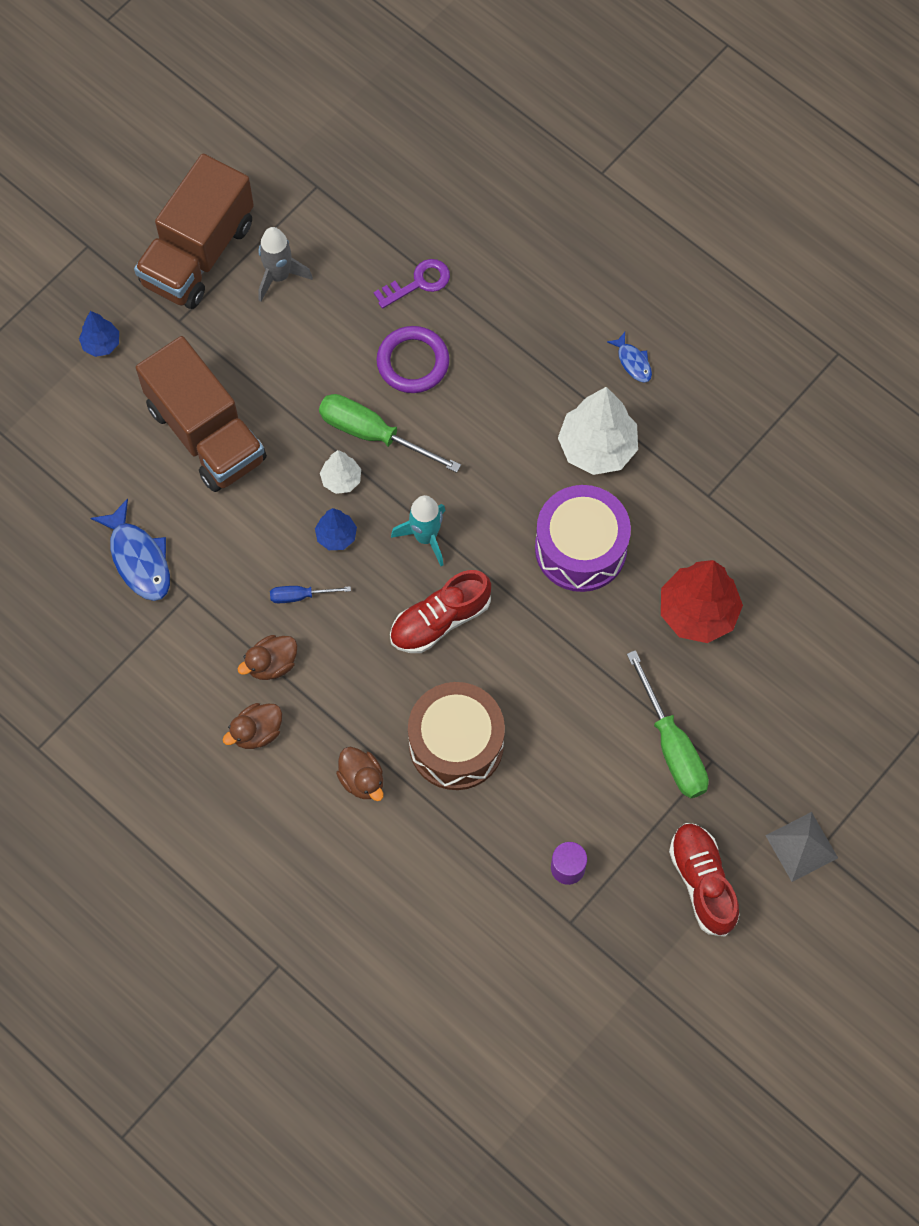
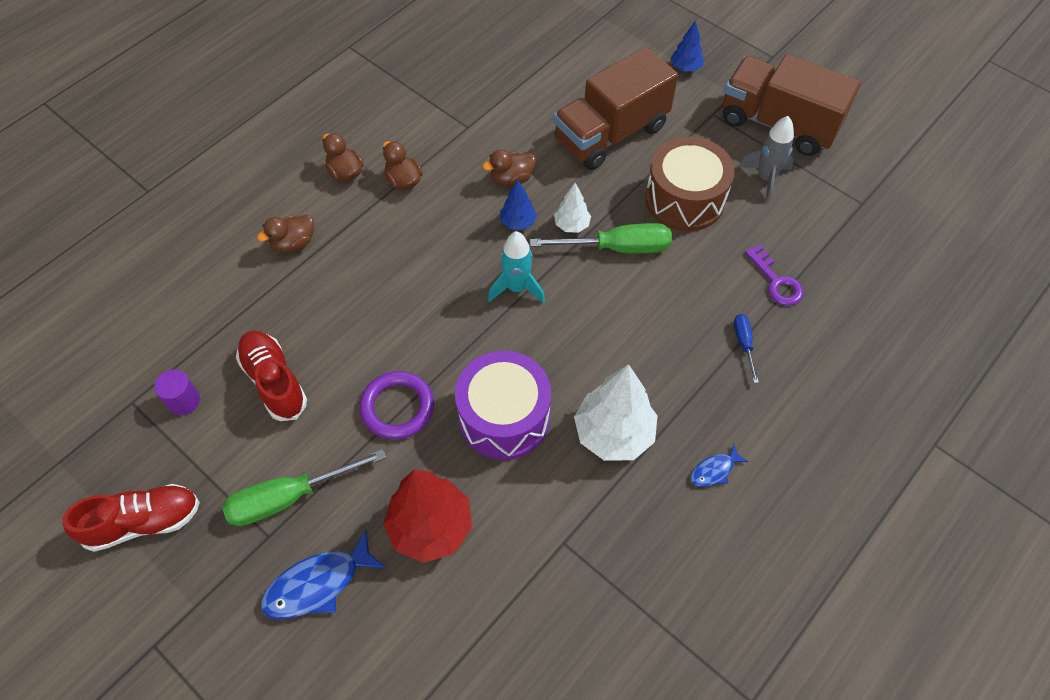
camera: 90 degrees right, 10 degrees down
blue fish [90,498,170,601] -> blue fish moved to [261,530,386,619]
blue screwdriver [270,586,351,603] -> blue screwdriver moved to [734,314,759,383]
green screwdriver [319,394,461,473] -> green screwdriver turned 60 degrees clockwise [530,223,672,253]
purple ring [377,326,449,393] -> purple ring moved to [360,371,434,440]
red shoe [390,570,491,653] -> red shoe moved to [236,331,307,421]
brown drum [408,682,505,790] -> brown drum moved to [645,136,735,231]
grey pyramid [765,812,838,882] -> none
none -> brown duck [482,149,536,186]

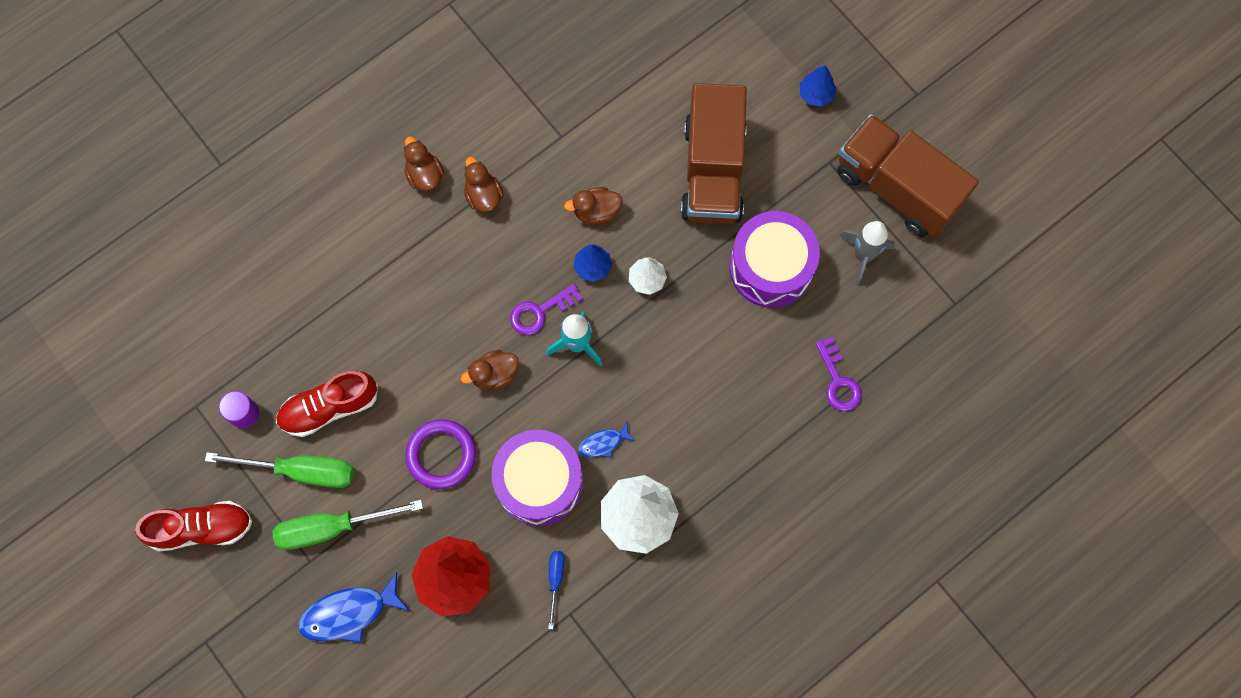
camera: 10 degrees right, 15 degrees up
red shoe [236,331,307,421] -> red shoe turned 90 degrees counterclockwise [276,371,378,437]
brown duck [257,214,314,253] -> brown duck moved to [461,350,519,390]
green screwdriver [530,223,672,253] -> green screwdriver moved to [205,452,354,488]
brown truck [553,47,678,170] -> brown truck turned 60 degrees counterclockwise [681,83,747,224]
brown drum [645,136,735,231] -> purple drum [730,211,820,308]
blue fish [690,445,748,487] -> blue fish moved to [578,421,635,458]
blue screwdriver [734,314,759,383] -> blue screwdriver moved to [548,551,565,629]
none -> purple key [510,284,583,335]

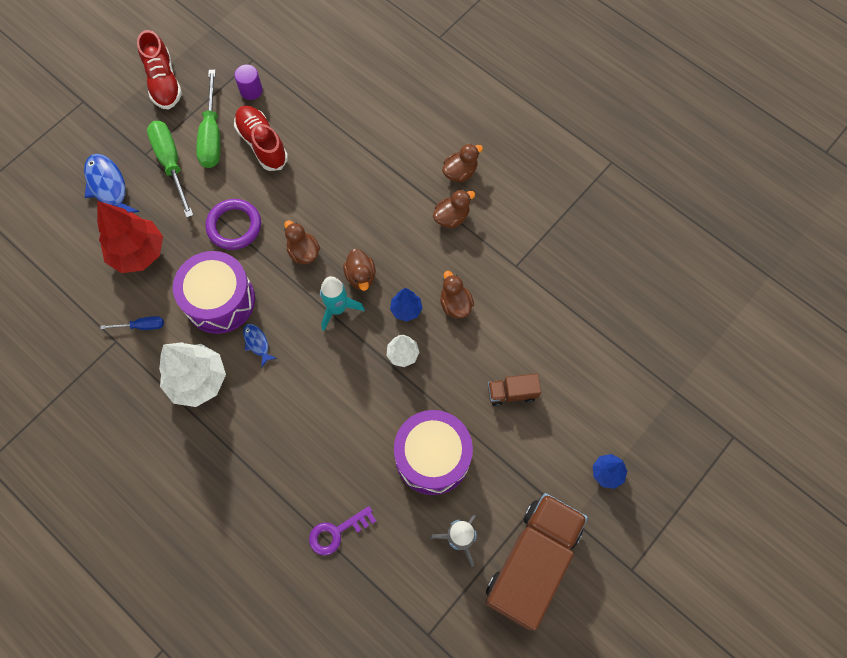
camera: 80 degrees right, 5 degrees down
purple key [510,284,583,335] -> brown duck [343,249,376,291]
brown truck [681,83,747,224] -> brown truck [488,373,541,406], size x0.44

